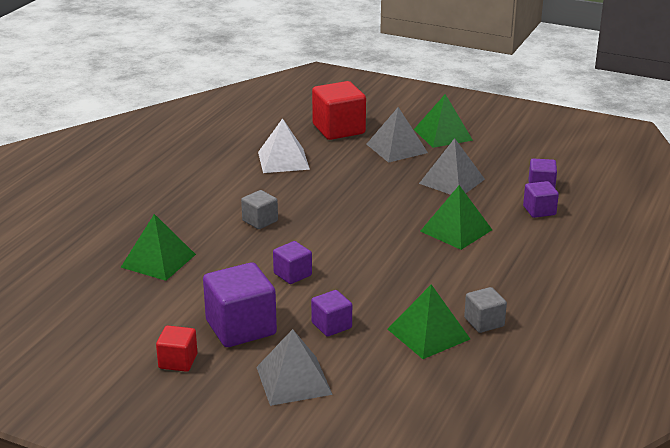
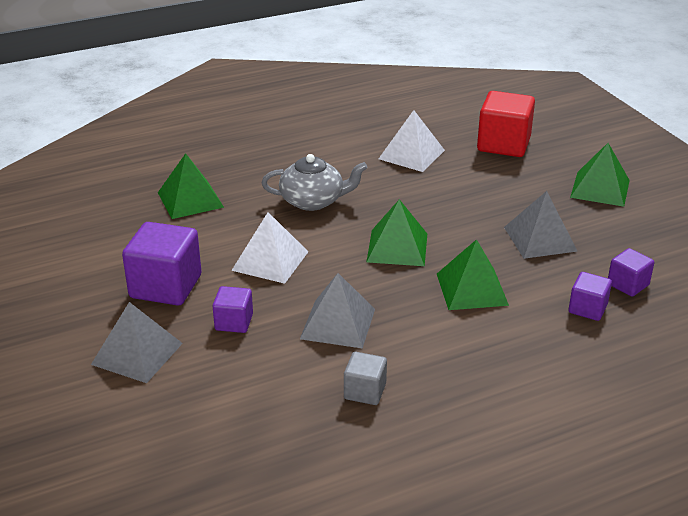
camera: 40 degrees right, 5 degrees up
red cube [156,326,197,372] -> none
grey cube [241,190,278,229] -> grey teapot [262,154,368,211]
purple cube [273,241,312,284] -> white pyramid [231,212,308,284]
grey pyramid [367,107,428,163] -> grey pyramid moved to [300,273,375,349]
green pyramid [387,284,470,359] -> green pyramid moved to [367,199,427,266]

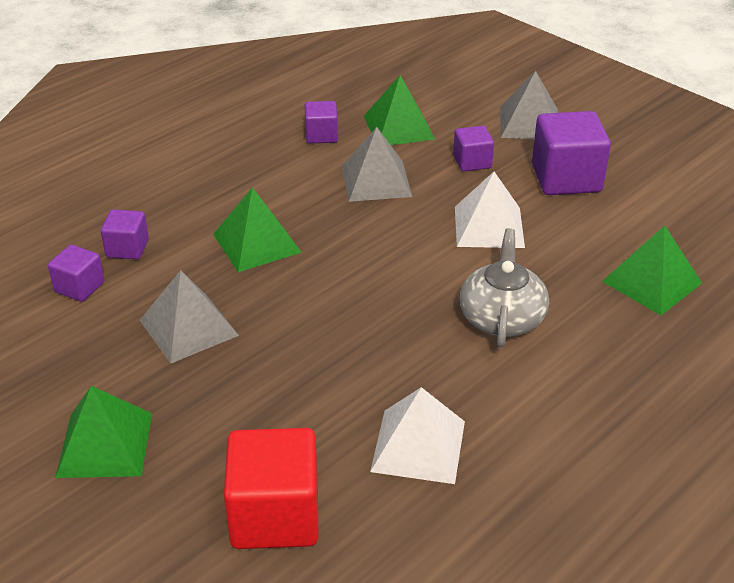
camera: 160 degrees right, 5 degrees up
grey teapot [262,154,368,211] -> grey teapot turned 120 degrees clockwise [460,228,549,347]
grey cube [344,352,387,405] -> purple cube [305,101,338,144]
green pyramid [367,199,427,266] -> green pyramid moved to [364,75,435,145]

